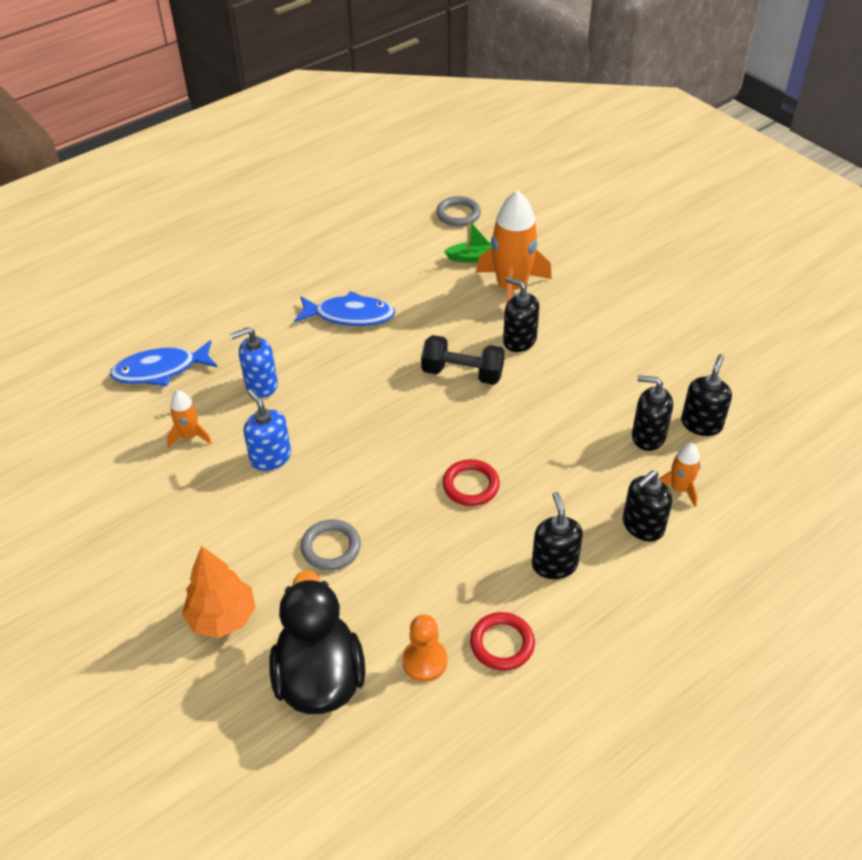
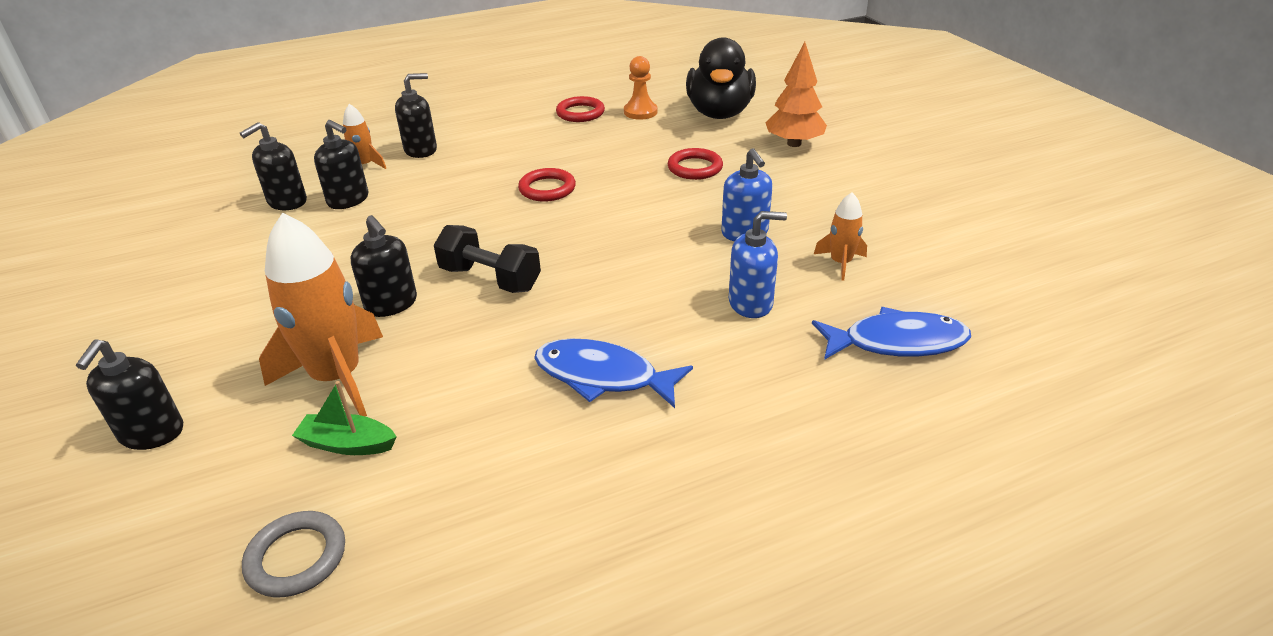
camera: 165 degrees left, 10 degrees down
grey ring [301,519,361,570] -> red ring [668,148,723,180]
black soap dispenser [532,492,583,579] -> black soap dispenser moved to [76,339,183,450]

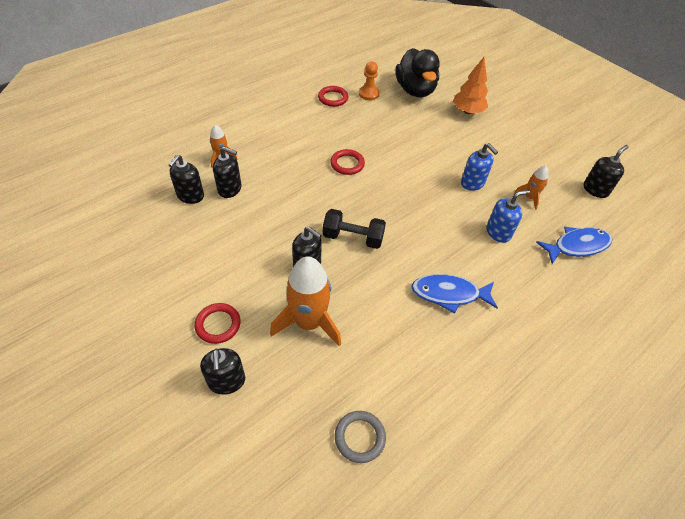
camera: 20 degrees left, 15 degrees up
green boat [292,381,397,455] -> none
black soap dispenser [395,73,437,158] -> black soap dispenser moved to [584,145,629,198]
red ring [668,148,723,180] -> red ring moved to [195,303,241,344]

